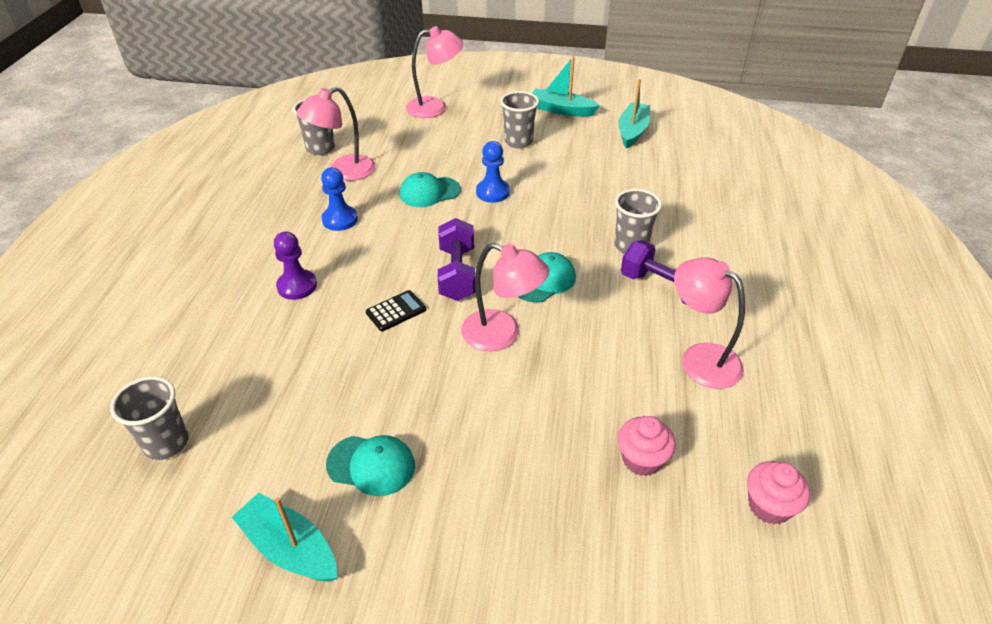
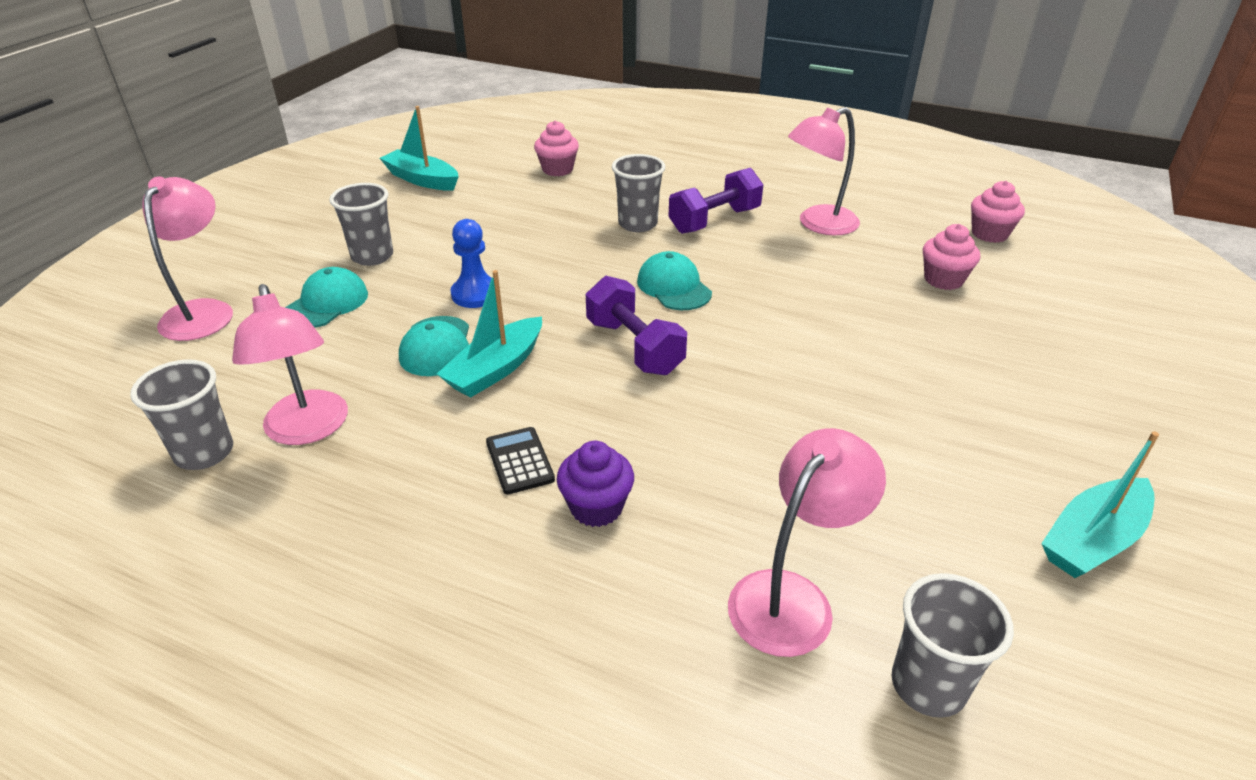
camera: 75 degrees left, 5 degrees down
purple pawn [274,232,317,300] -> purple cupcake [557,441,634,527]
blue pawn [321,167,358,231] -> none
turquoise cap [326,435,415,496] -> turquoise cap moved to [285,267,368,328]
black calculator [366,290,426,331] -> black calculator moved to [486,427,555,495]
purple dumbbell [438,218,476,301] -> purple dumbbell turned 45 degrees clockwise [586,276,687,375]
pink lamp [461,243,550,351] -> pink lamp moved to [728,428,886,657]
turquoise boat [532,56,600,117] -> turquoise boat moved to [437,270,542,398]
none -> pink cupcake [534,121,579,176]

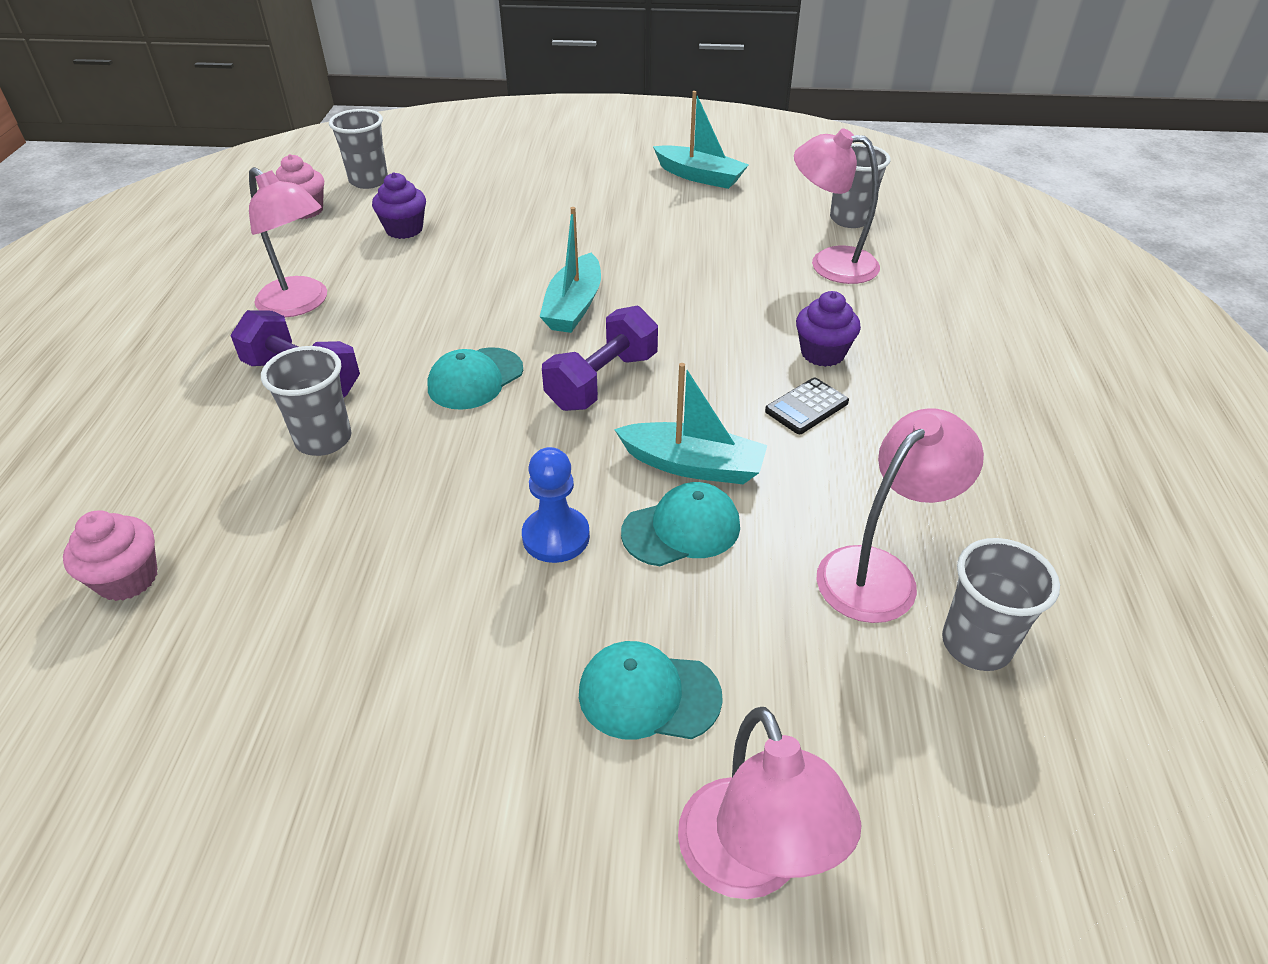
camera: 110 degrees left, 5 degrees up
pink lamp [142,176,233,341] -> pink lamp turned 90 degrees counterclockwise [678,707,861,899]
grey cup [329,183,393,266] -> grey cup moved to [329,109,388,189]
turquoise boat [380,106,459,191] -> turquoise boat moved to [539,207,601,333]
pink cupcake [923,224,980,290] -> purple cupcake [372,172,426,239]

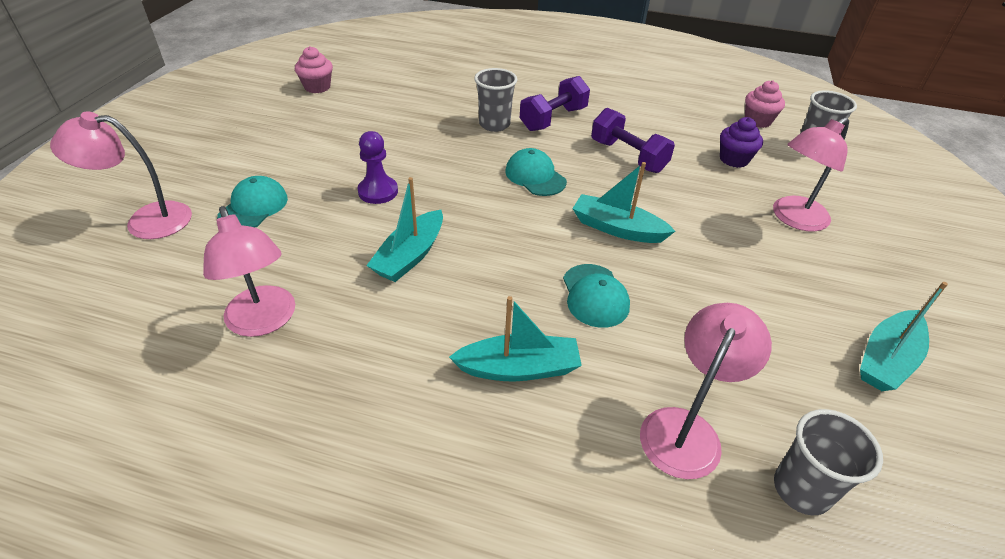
camera: 100 degrees right, 0 degrees up
pink cupcake [63,510,157,601] -> pink cupcake moved to [295,46,333,93]
pink lamp [249,167,327,317] -> pink lamp moved to [773,117,849,232]
blue pawn [522,447,590,563] -> purple pawn [358,131,398,204]
purple dumbbell [542,306,658,411] -> purple dumbbell moved to [591,108,675,173]
turquoise cap [621,482,740,566] -> turquoise cap moved to [563,264,630,328]
black calculator [765,378,849,434] -> none
purple cupcake [796,291,861,367] -> turquoise boat [449,296,582,381]
grey cup [942,538,1060,671] -> none

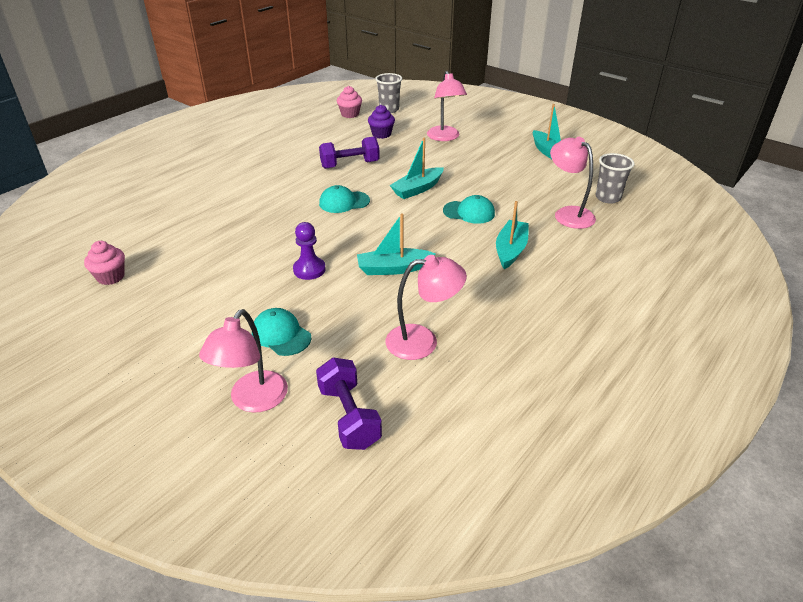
camera: 65 degrees left, 5 degrees down
turquoise boat [366,177,443,282] -> turquoise boat turned 120 degrees clockwise [357,213,436,275]
grey cup [474,68,517,132] -> none
purple dumbbell [520,76,590,131] -> purple dumbbell moved to [316,358,382,450]

